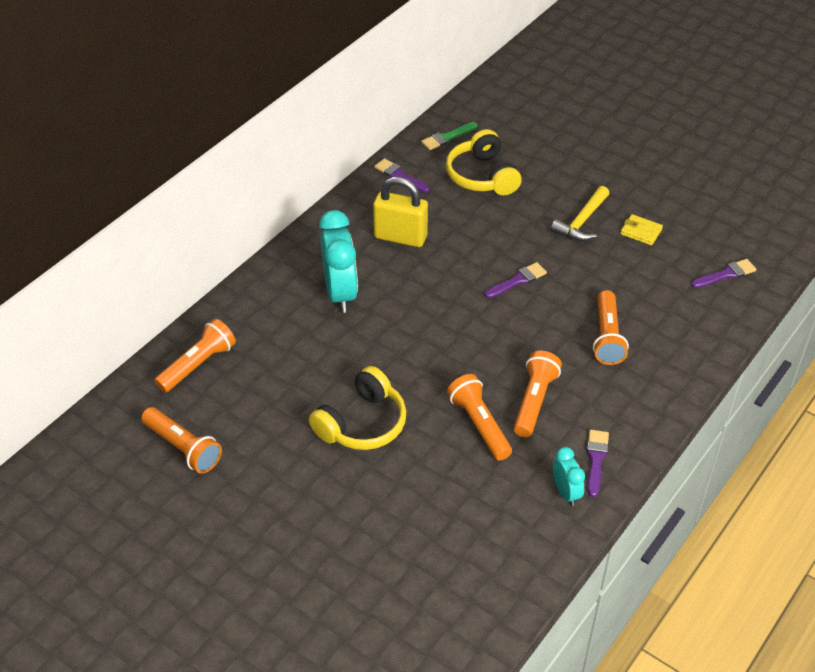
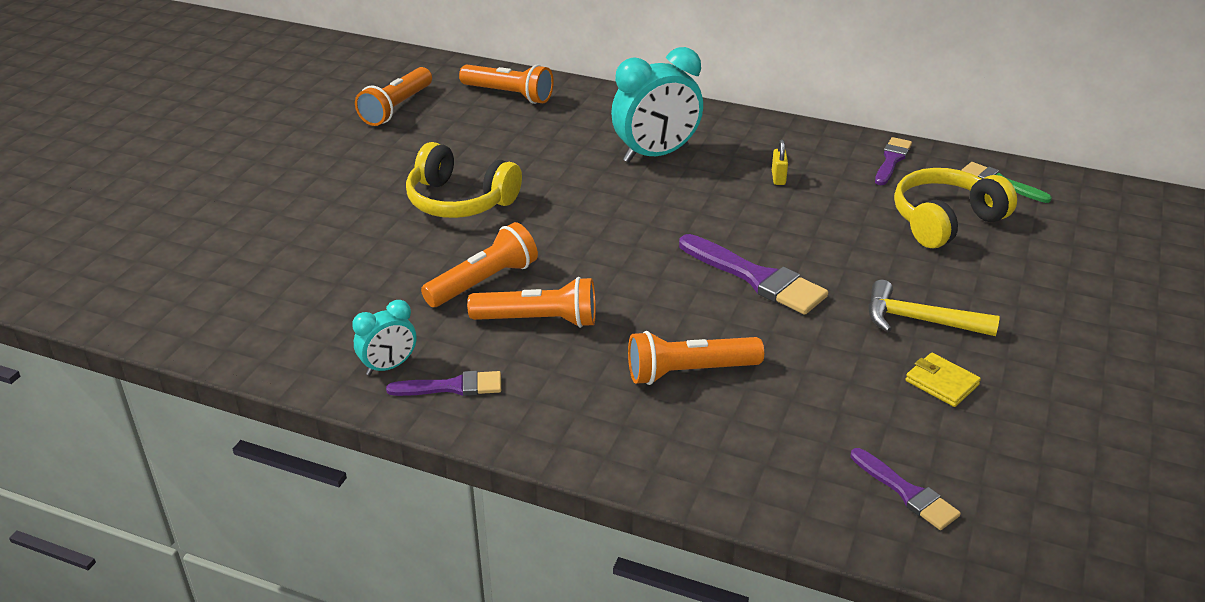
camera: 75 degrees right, 10 degrees down
yellow padlock [373,177,428,247] -> yellow padlock [772,140,788,185], size x0.41
purple brush [485,262,547,298] -> purple brush [679,234,828,315], size x1.65
yellow wallet [620,214,663,246] -> yellow wallet turned 60 degrees counterclockwise [906,353,981,407]

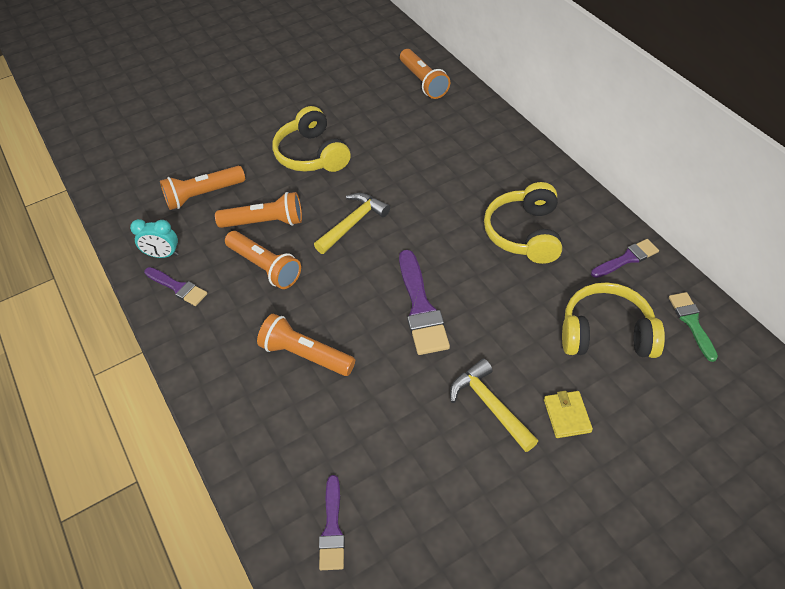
camera: 40 degrees right, 15 degrees up
orange flashlight [355,67,432,126] -> orange flashlight moved to [160,166,245,210]
turquoise clock [611,47,703,162] -> none
yellow padlock [772,140,788,185] -> yellow headphones [484,182,562,264]
yellow wallet [906,353,981,407] -> yellow wallet moved to [544,391,593,438]
none -> yellow hammer [314,193,390,254]

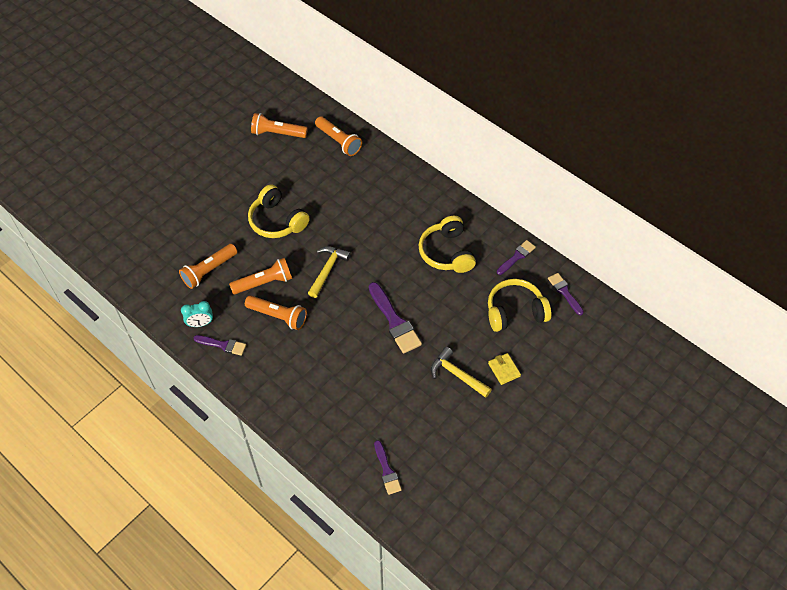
camera: 20 degrees left, 5 degrees up
orange flashlight [257,314,355,376] -> orange flashlight moved to [251,113,308,138]
green brush [669,292,718,362] -> purple brush [548,273,584,315]

